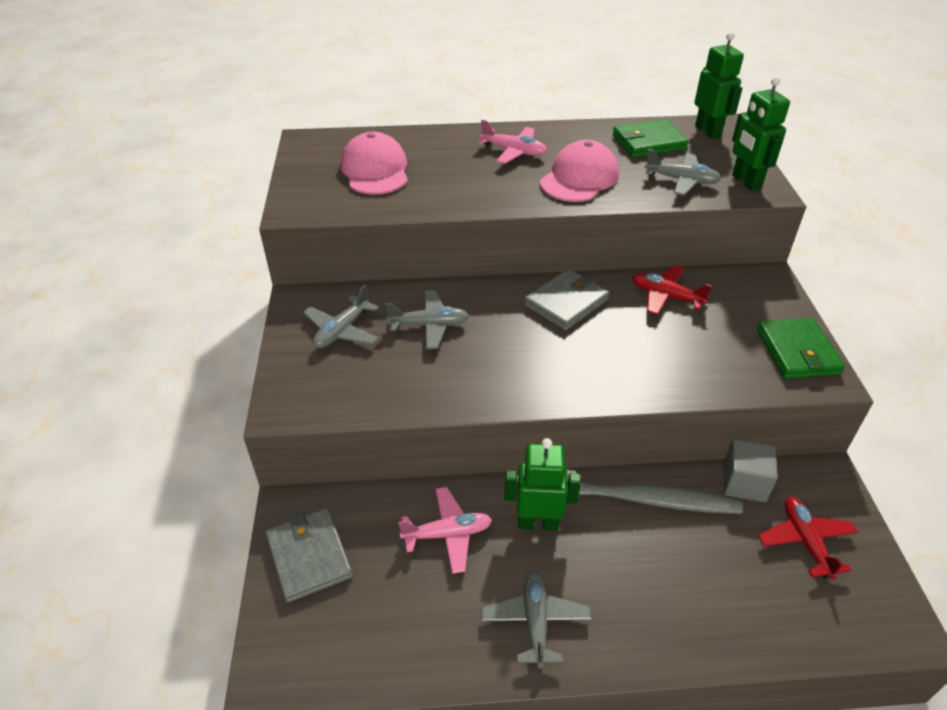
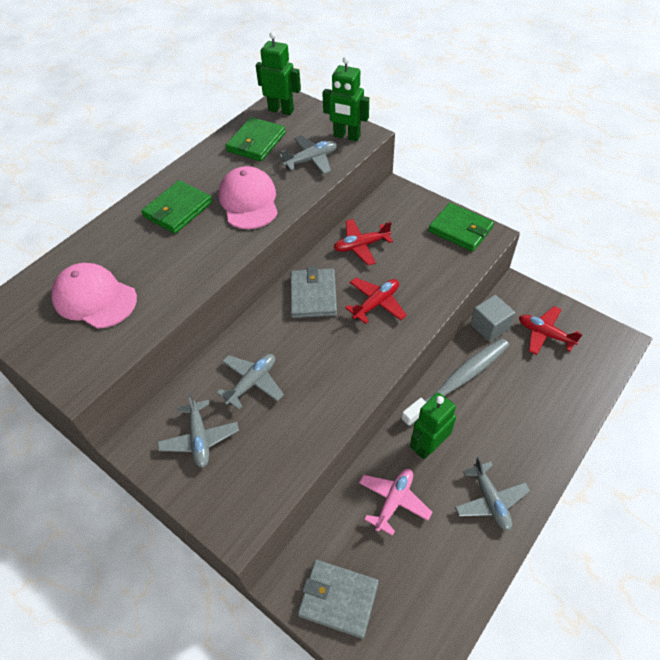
camera: 45 degrees left, 10 degrees up
pink plane [478,120,547,164] -> green wallet [141,180,212,234]
grey plane [482,570,591,668] -> grey plane turned 150 degrees counterclockwise [455,457,530,531]
none -> red plane [345,277,407,324]

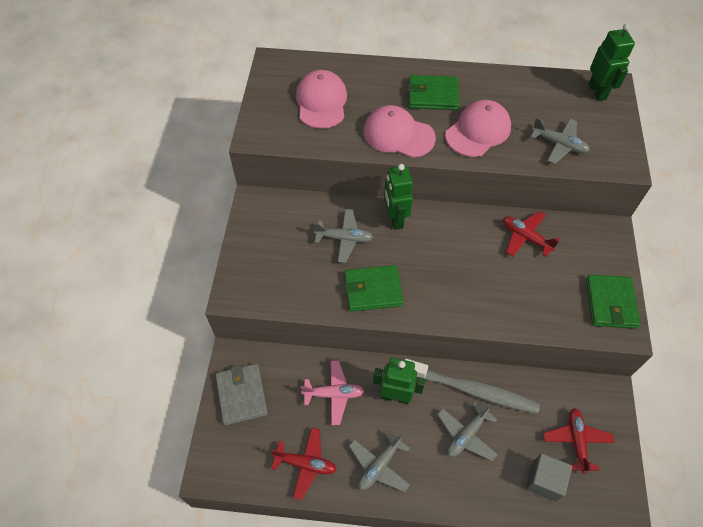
camera: 55 degrees right, 5 degrees up
grey plane [157,393,239,468] -> grey plane moved to [437,402,498,461]
green wallet [225,117,286,161] -> green wallet moved to [345,265,403,311]
grey wallet [290,267,337,318] -> none
green robot [322,57,369,141] -> green robot moved to [384,164,413,230]
red plane [345,277,407,324] -> red plane moved to [271,428,337,500]
grey cube [471,295,515,342] -> grey cube moved to [526,453,572,502]
none -> pink cap [363,105,436,158]

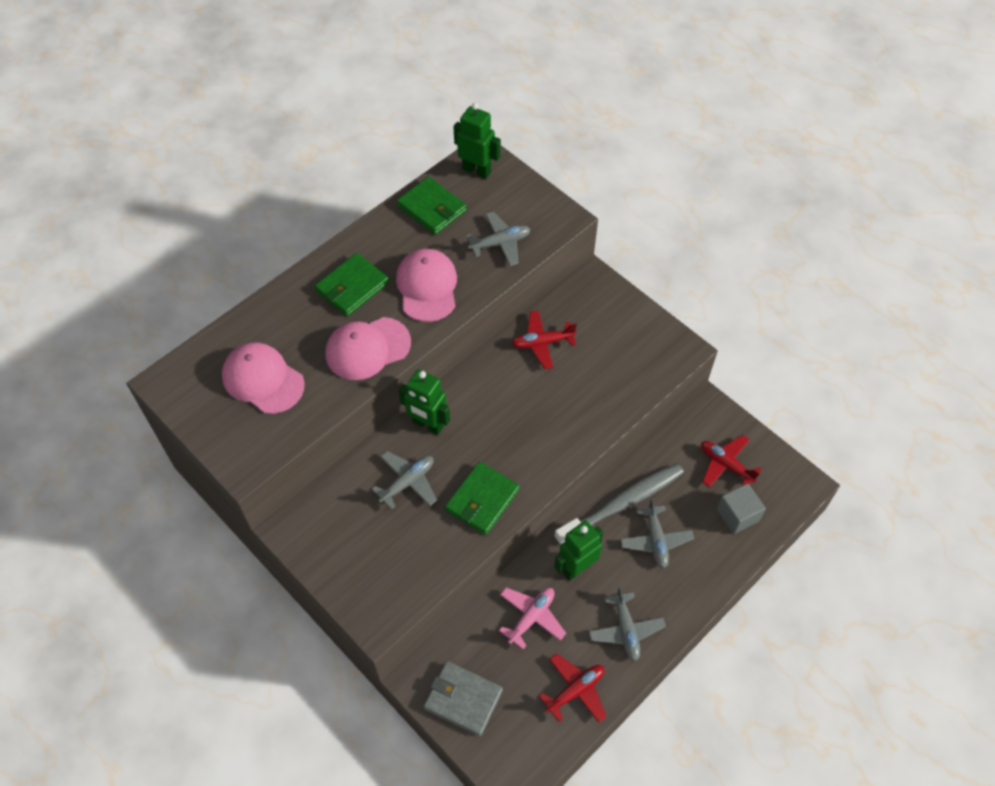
camera: 50 degrees left, 0 degrees up
green wallet [586,275,640,329] -> green wallet moved to [397,177,467,235]

